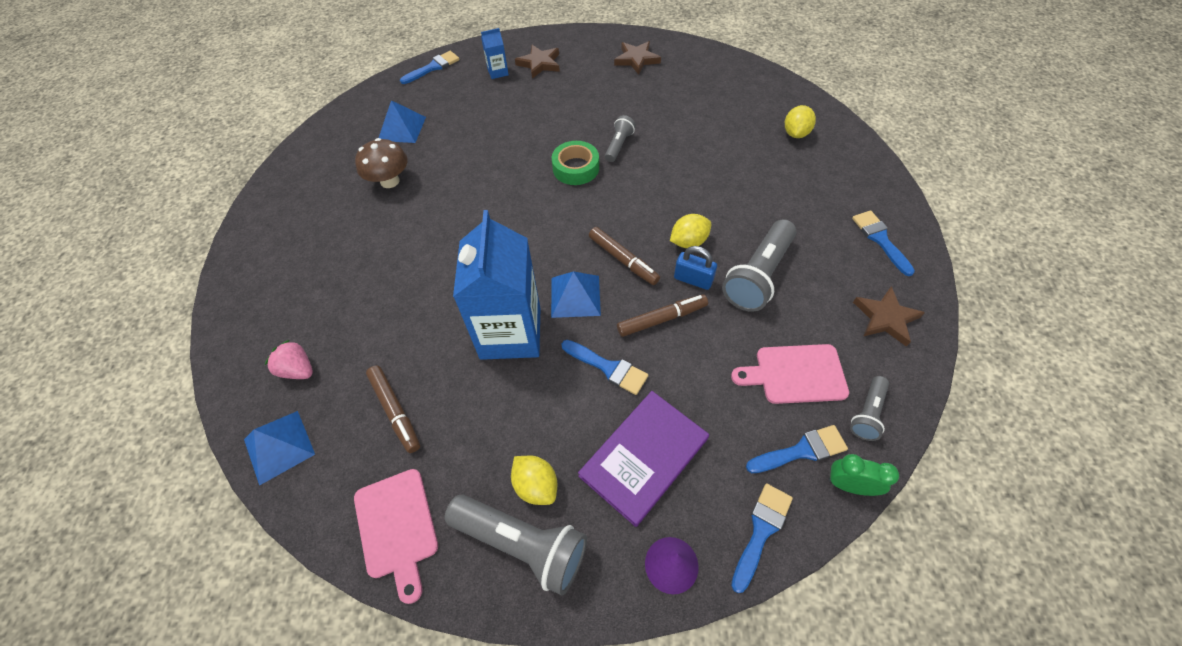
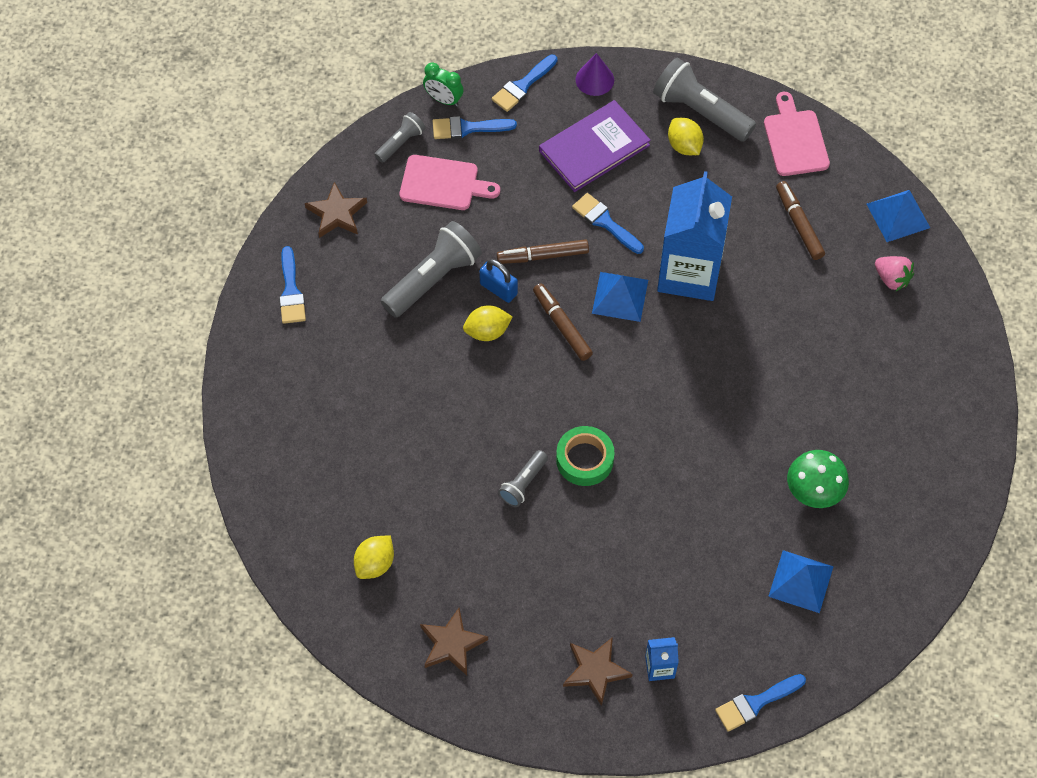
camera: 170 degrees left, 5 degrees up
brown mushroom [355,138,408,188] -> green mushroom [787,450,849,508]
yellow lemon [785,105,816,138] -> yellow lemon moved to [354,535,394,579]

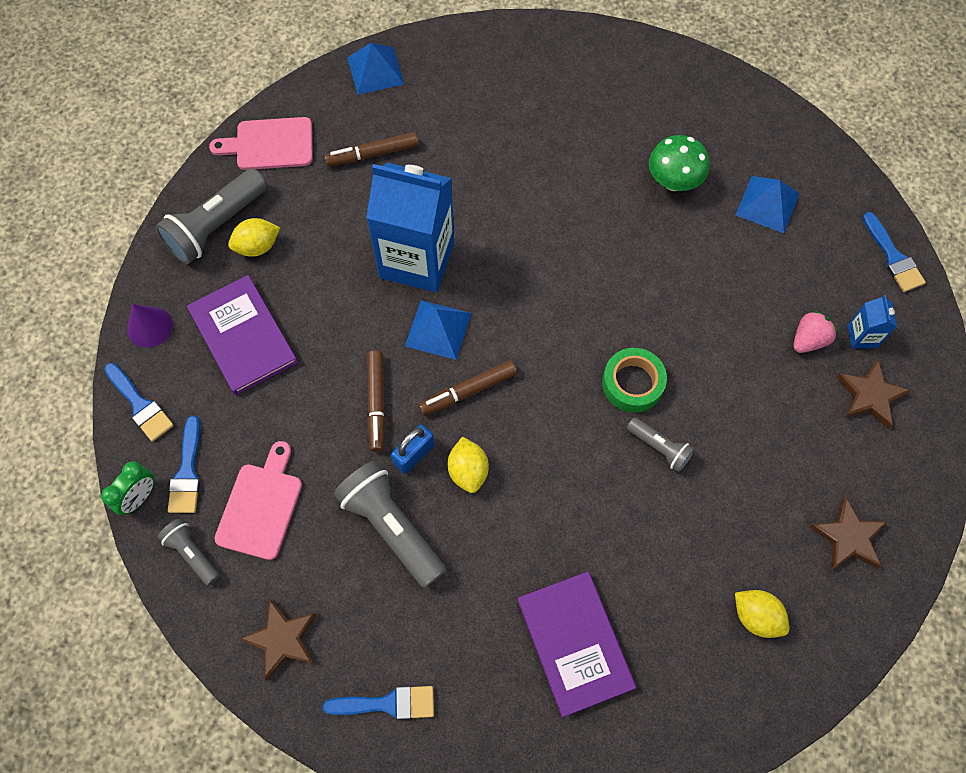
camera: 85 degrees left, 5 degrees up
blue brush [572,193,644,254] -> none
pink strawberry [875,256,914,292] -> pink strawberry moved to [793,310,838,353]
none -> purple book [517,571,636,718]

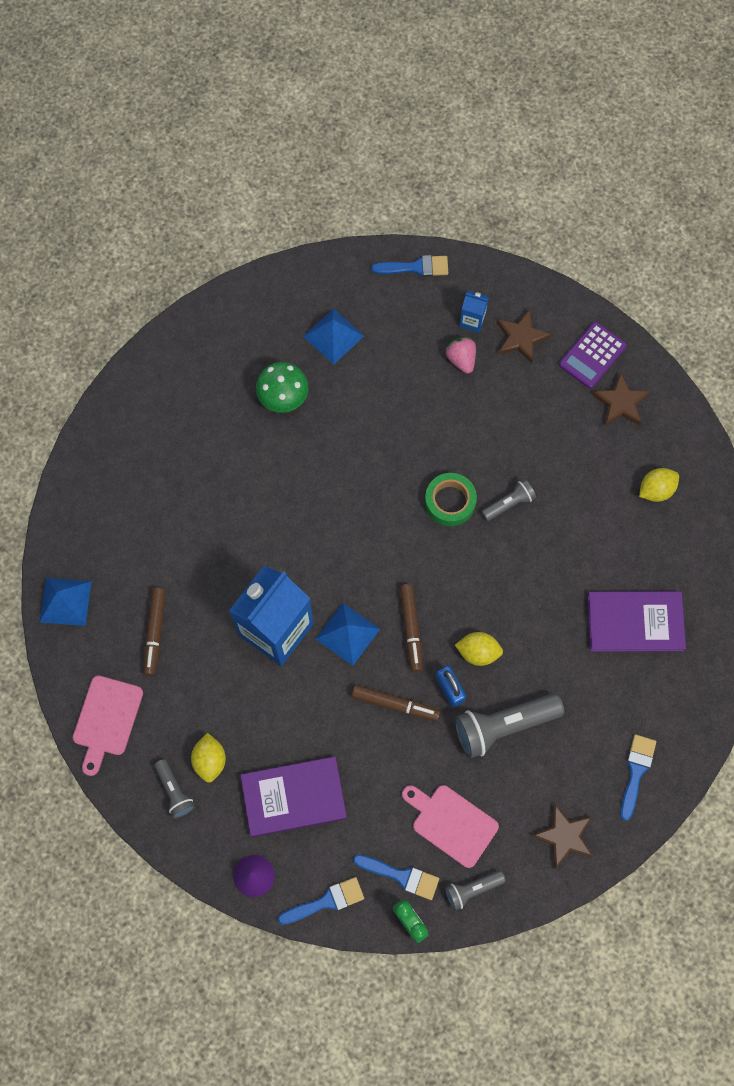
camera: 70 degrees left, 5 degrees up
grey flashlight [155,168,267,264] -> grey flashlight [154,759,195,818], size x0.54
none -> purple calculator [559,322,627,389]

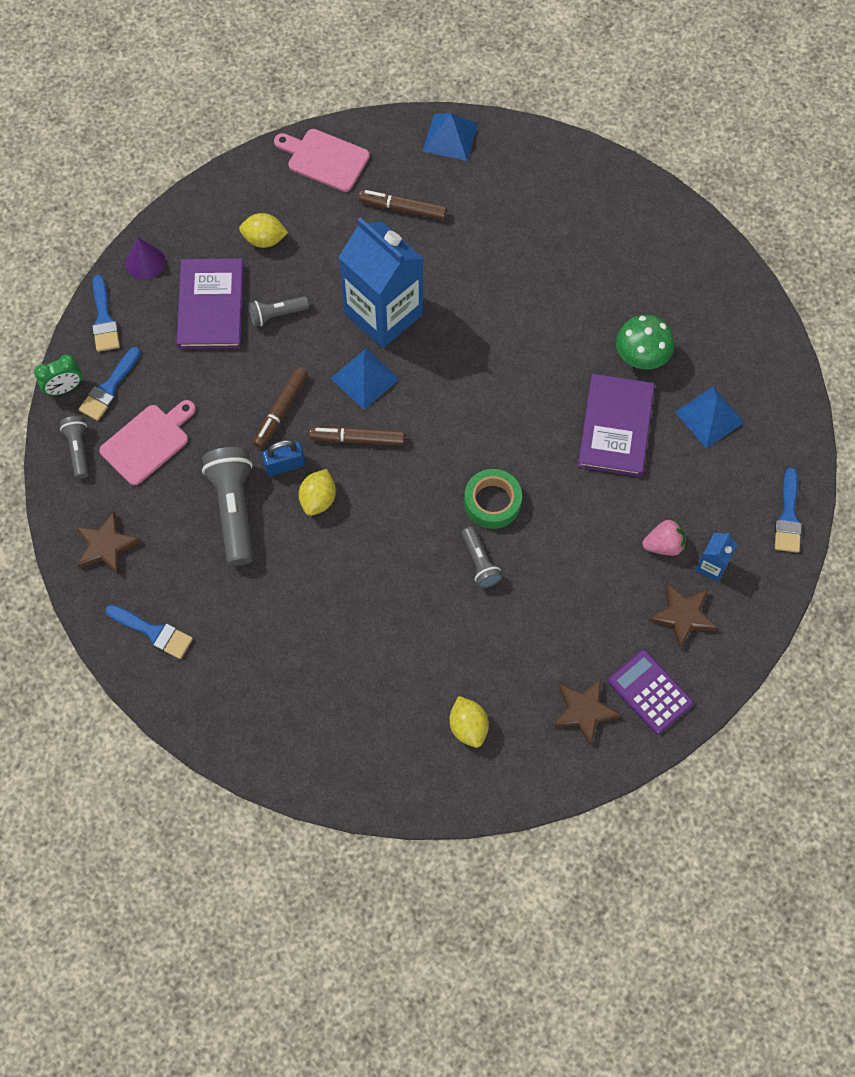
camera: 100 degrees right, 5 degrees down
grey flashlight [154,759,195,818] -> grey flashlight moved to [248,296,309,327]
purple book [587,591,686,652] -> purple book moved to [578,374,655,477]

